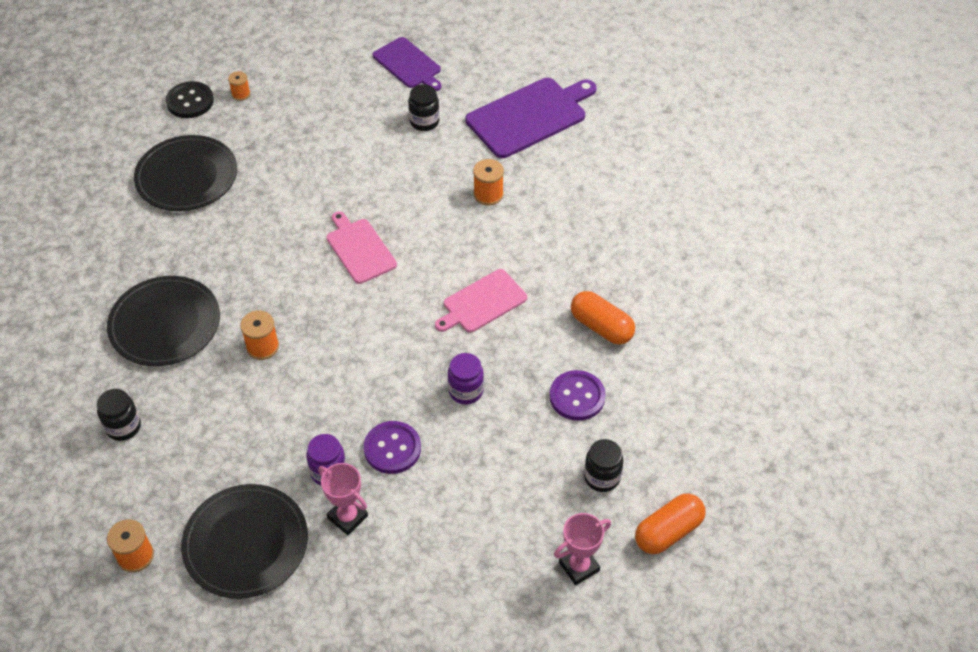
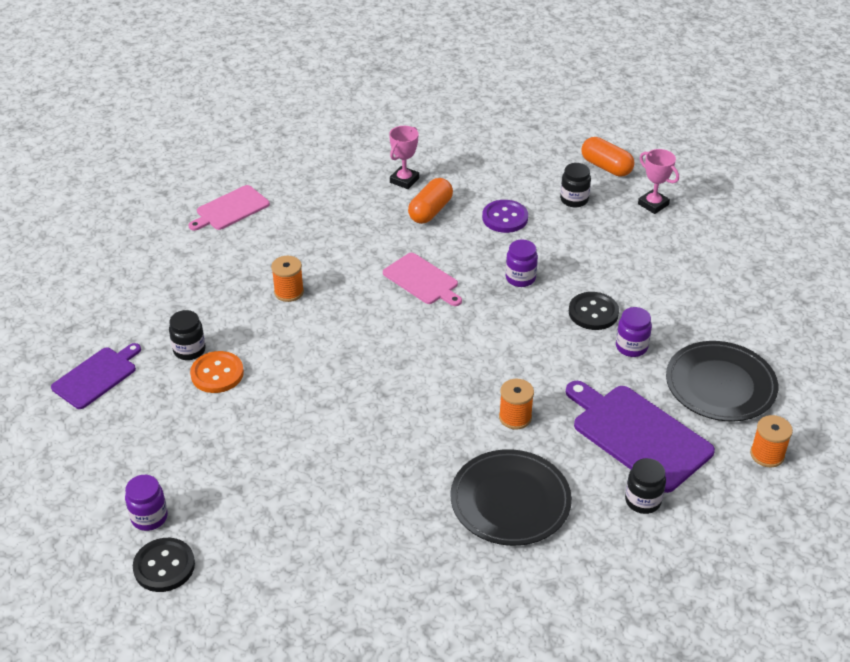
camera: 100 degrees left, 10 degrees down
black plate [134,135,237,211] -> none
orange spool [228,71,250,101] -> purple jar [125,475,168,531]
pink trophy [318,463,368,535] -> pink trophy moved to [389,126,419,189]
pink cutting board [326,211,397,284] -> pink cutting board moved to [189,185,270,231]
purple button [364,421,421,474] -> black button [569,292,619,330]
purple cutting board [465,78,596,158] -> purple cutting board moved to [566,381,715,493]
none -> orange button [190,351,244,393]

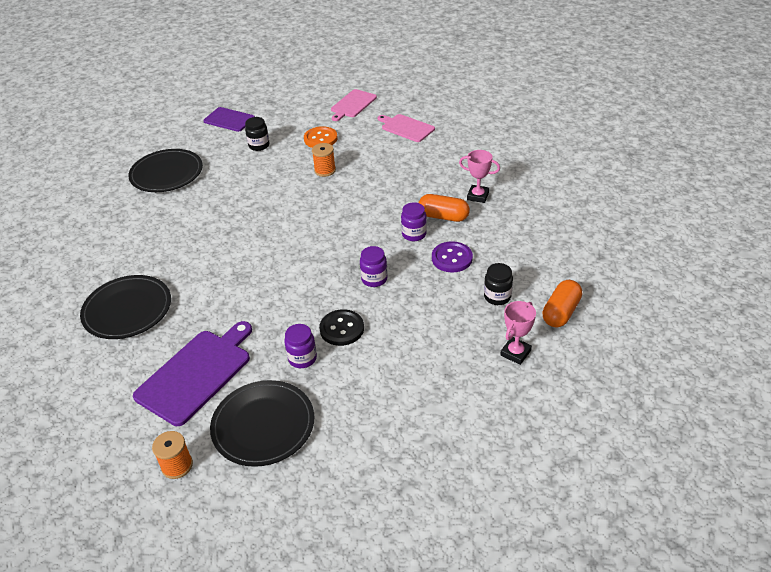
camera: 80 degrees right, 0 degrees up
purple jar [125,475,168,531] -> purple jar moved to [401,202,427,241]
black button [133,538,195,592] -> none
orange button [190,351,244,393] -> orange button moved to [304,126,337,148]
pink cutting board [383,253,462,306] -> pink cutting board moved to [331,89,377,121]
orange spool [499,379,534,430] -> none
black jar [625,458,666,514] -> none
none -> black plate [128,149,203,192]

